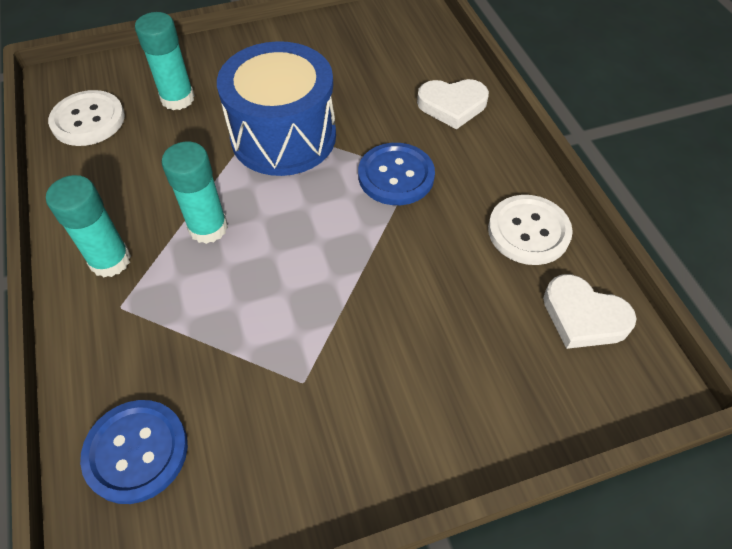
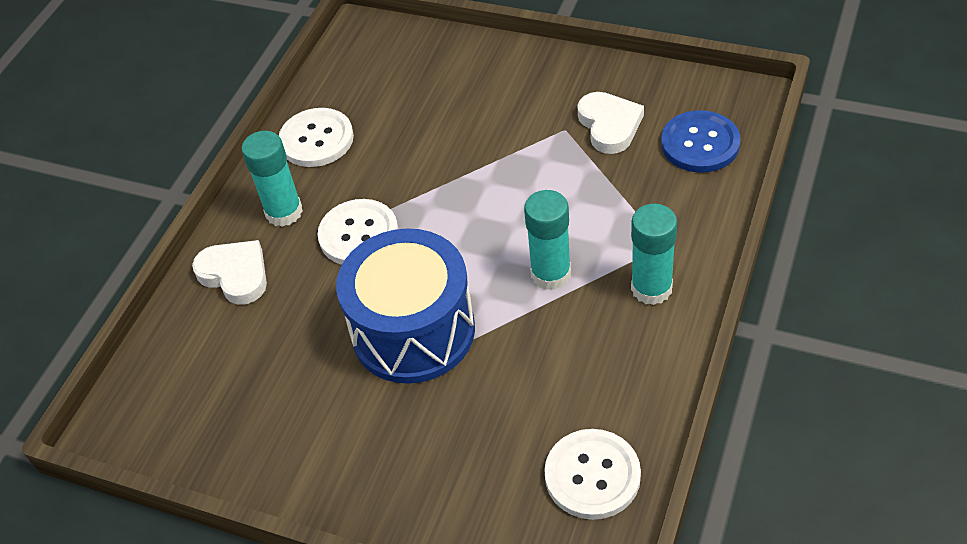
camera: 135 degrees left, 5 degrees down
turquoise glue stick [135,12,195,110] -> turquoise glue stick moved to [241,131,303,227]
blue button [358,143,435,205] -> white button [318,199,398,265]
white heart [543,274,637,349] -> white heart moved to [577,92,644,154]

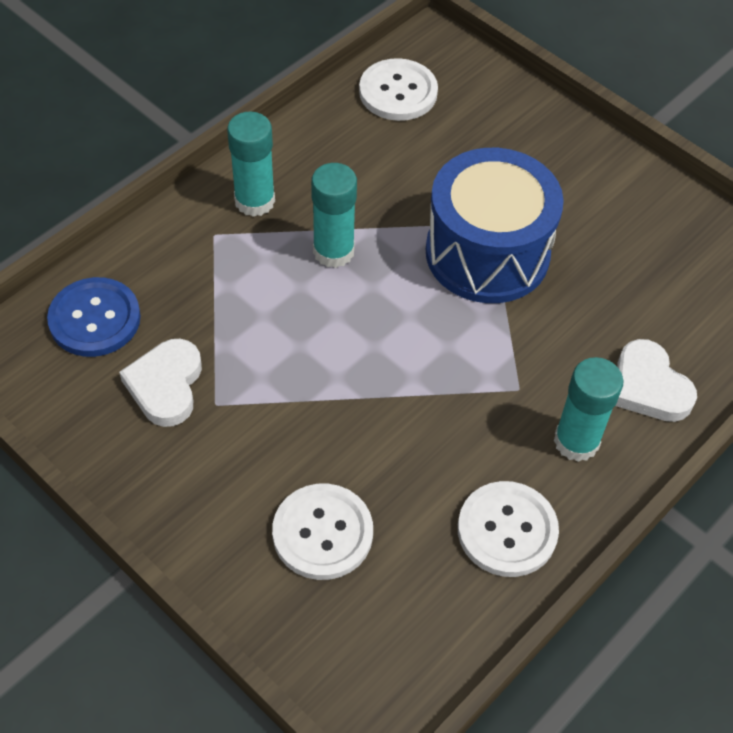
camera: 165 degrees left, 5 degrees up
white button [318,199,398,265] -> white button moved to [272,484,373,580]

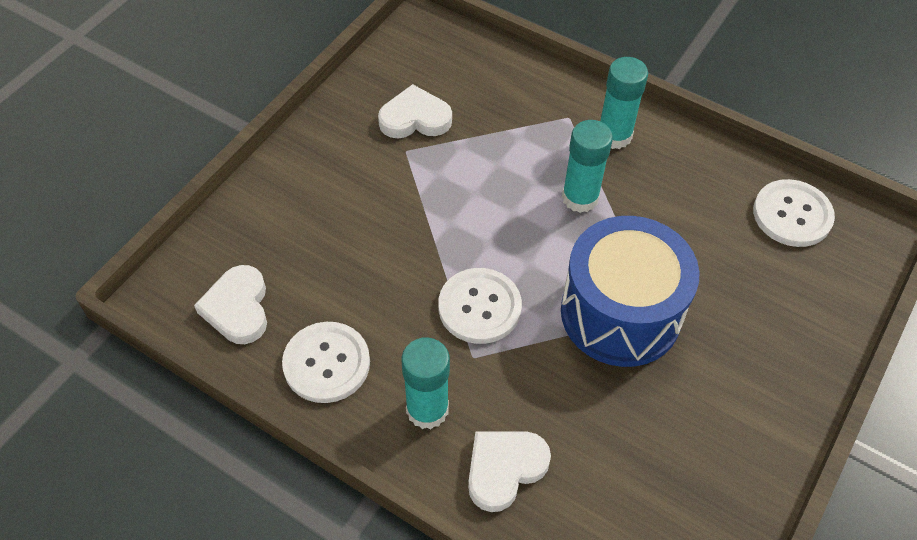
camera: 80 degrees right, 0 degrees up
blue button [47,277,141,357] -> none
white button [272,484,373,580] -> white button moved to [438,268,522,344]
none -> white heart [194,265,267,344]

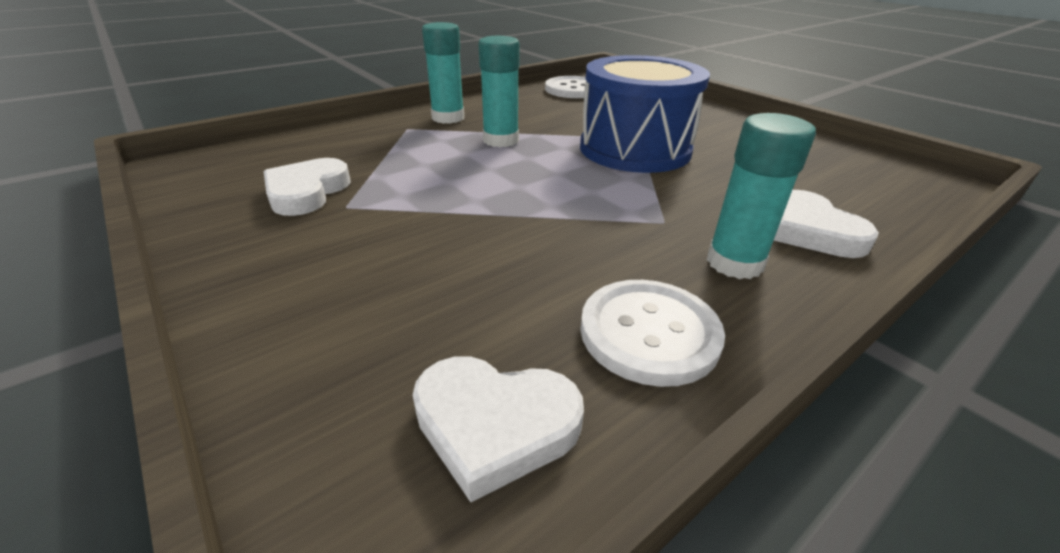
camera: 70 degrees left, 20 degrees down
white button [438,268,522,344] -> none

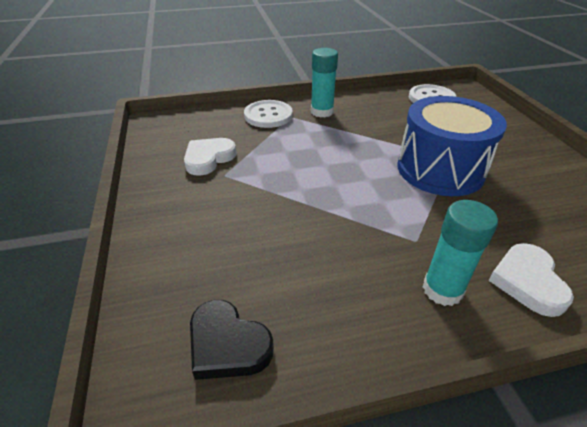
camera: 25 degrees right, 5 degrees up
white heart [413,356,584,502] -> black heart [190,300,274,380]
turquoise glue stick [479,36,520,147] -> none
white button [580,280,725,387] -> white button moved to [244,100,293,128]

